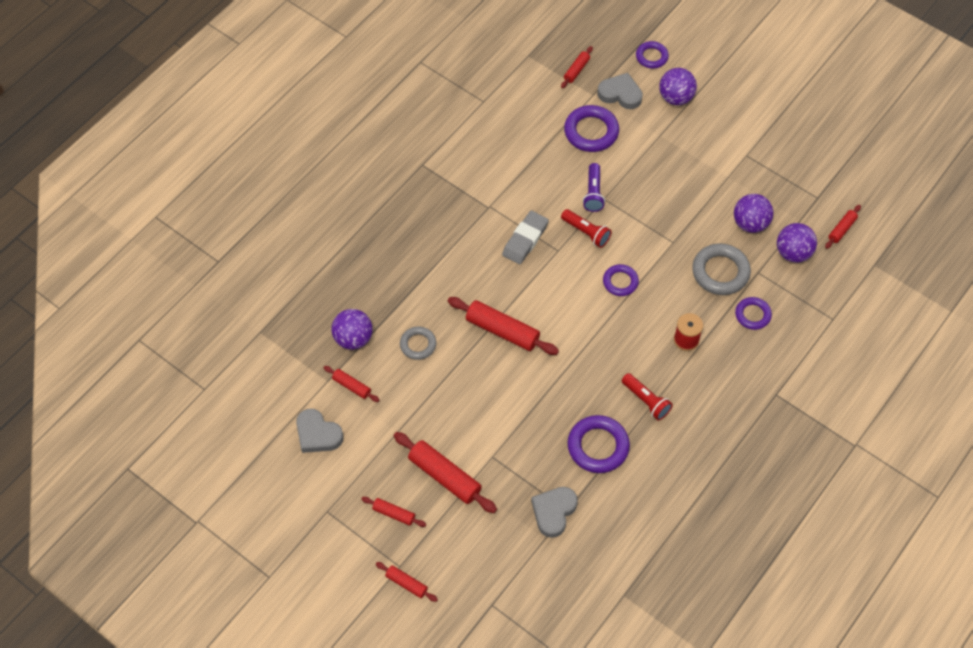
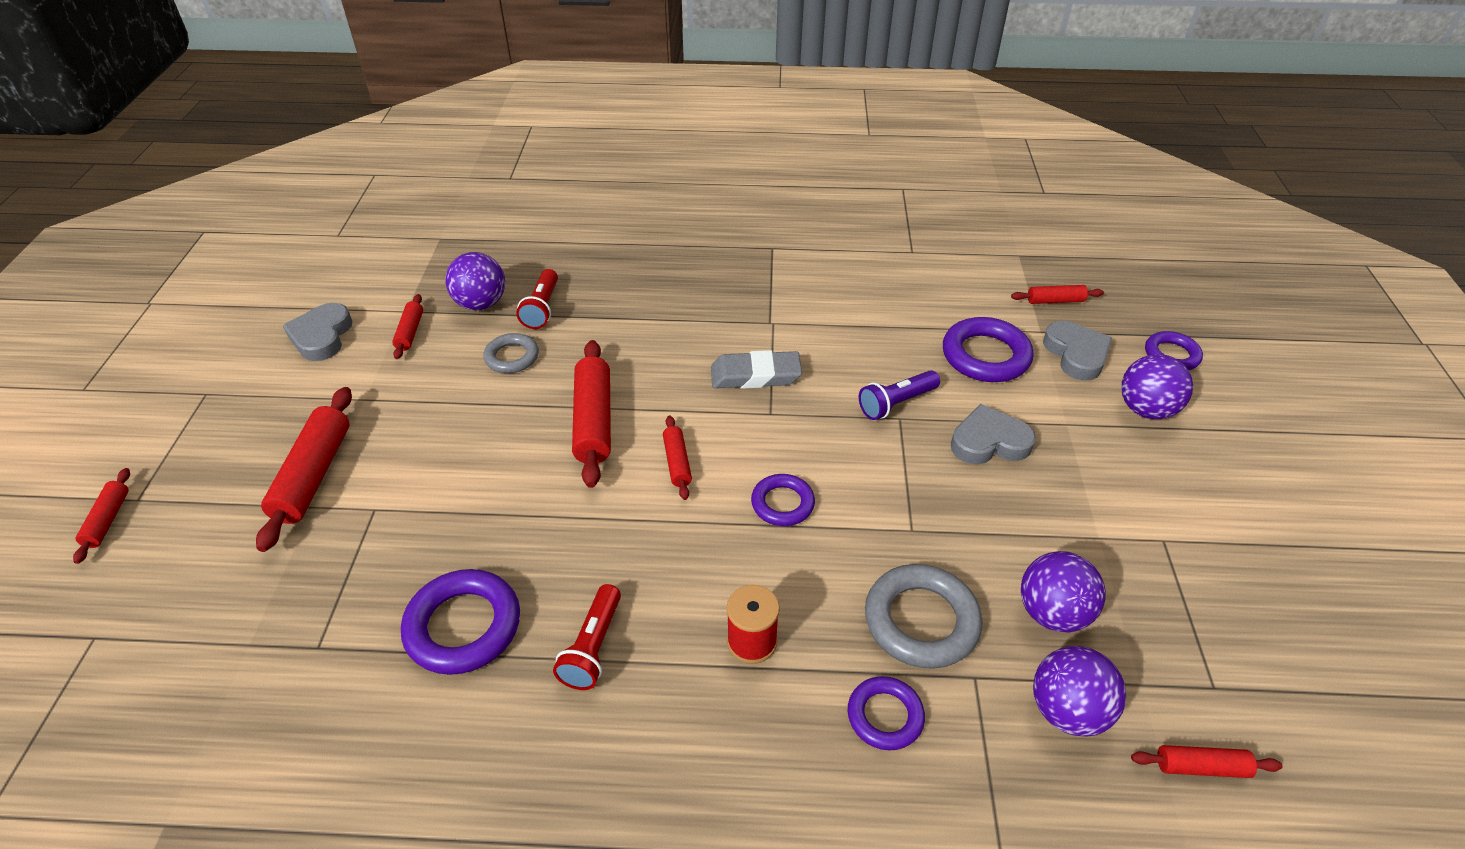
camera: 55 degrees right, 15 degrees down
red rolling pin [362,497,426,527] -> red rolling pin moved to [663,416,692,500]
grey heart [531,487,578,538] -> grey heart moved to [951,404,1036,464]
red flashlight [561,209,612,248] -> red flashlight moved to [516,269,558,329]

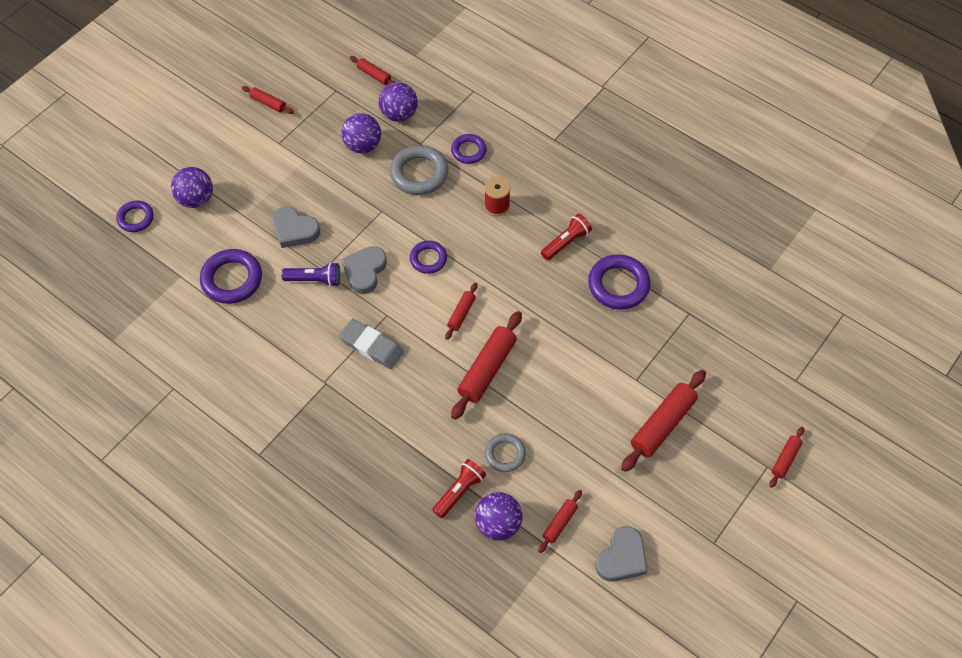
camera: 145 degrees left, 15 degrees up
red rolling pin [1011,285,1104,304] -> red rolling pin moved to [242,86,294,114]
grey heart [1043,321,1112,381] -> grey heart moved to [341,246,387,294]

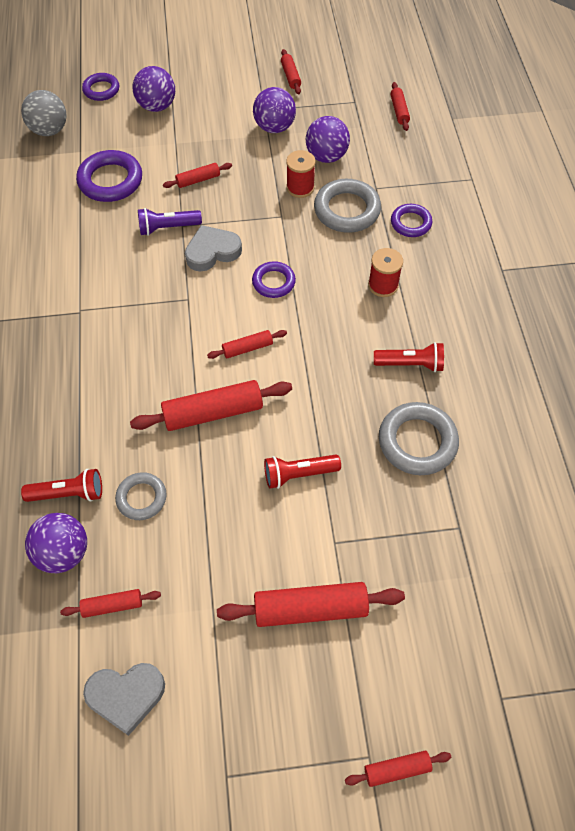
camera: 45 degrees right, 0 degrees up
grey heart [272,206,320,248] -> red rolling pin [163,163,232,188]
purple flashlight [281,262,340,287] -> purple flashlight turned 120 degrees clockwise [138,208,202,236]
grey eraser [339,319,404,369] -> none
purple ball [379,82,418,122] -> purple ball moved to [253,87,296,133]
purple ring [588,254,651,310] -> grey ring [379,402,459,475]
none -> grey ball [21,90,67,136]
none -> red flashlight [264,455,341,489]
none -> red spool [286,150,316,198]

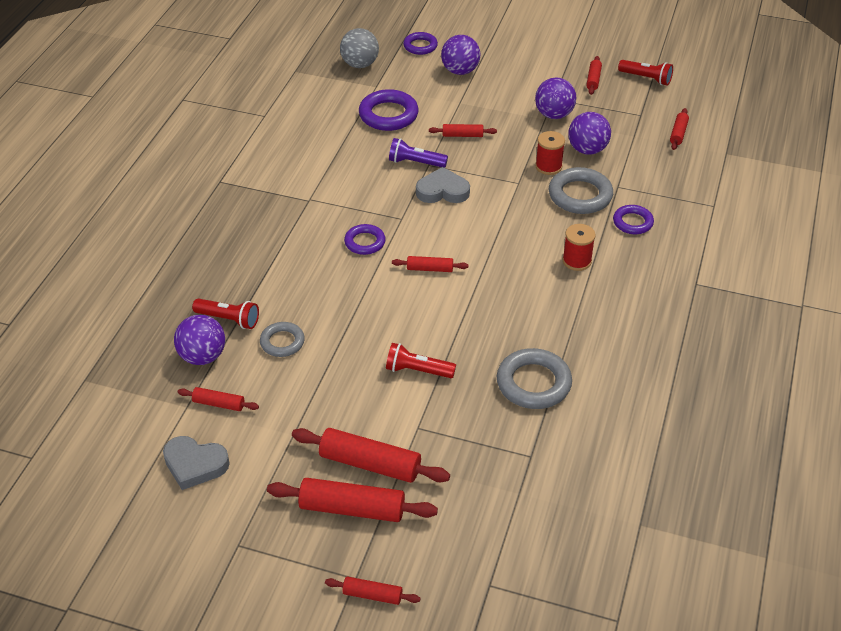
camera: 25 degrees right, 15 degrees down
red rolling pin [130,380,292,431] -> red rolling pin moved to [267,478,438,522]
purple ring [252,261,296,298] -> purple ring moved to [344,224,386,255]
red flashlight [374,342,444,372] -> red flashlight moved to [618,60,673,86]

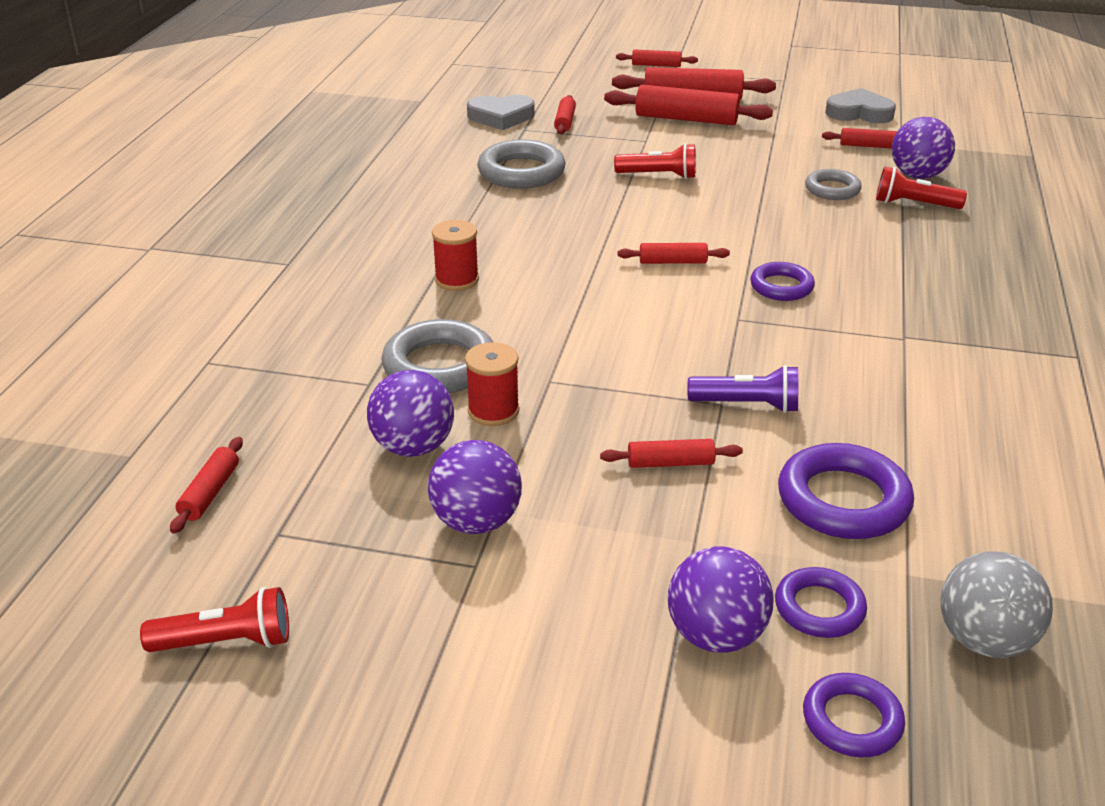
camera: 175 degrees right, 10 degrees down
grey heart [416,167,470,203] -> grey heart moved to [467,95,535,130]
red rolling pin [586,56,602,95] -> red rolling pin moved to [554,95,576,134]
purple ring [613,205,654,234] -> purple ring moved to [775,567,867,638]
red flashlight [618,60,673,86] -> red flashlight turned 150 degrees clockwise [140,587,289,652]

